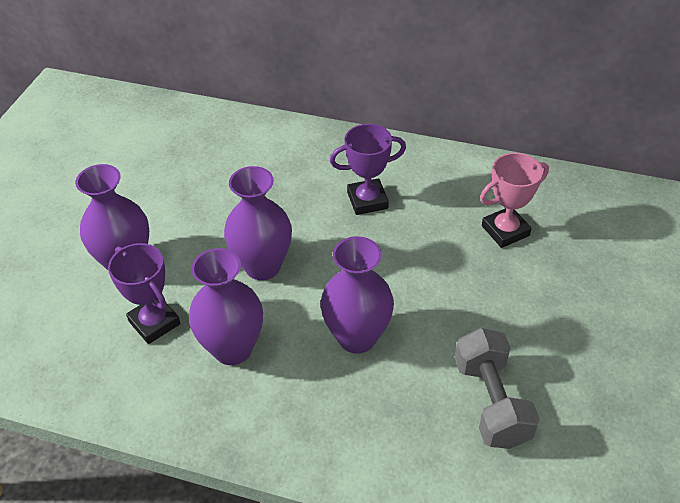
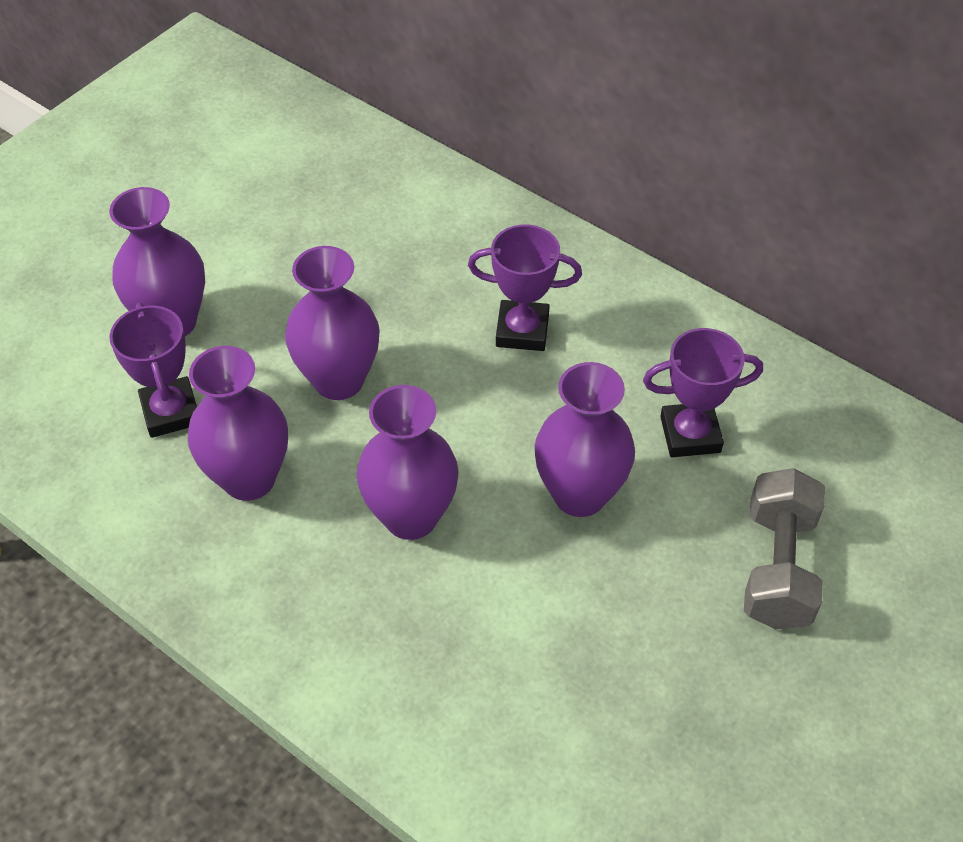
camera: 20 degrees right, 5 degrees up
grey dumbbell [454,328,540,449] -> grey dumbbell moved to [744,468,825,629]
pink trophy [480,153,549,248] -> purple trophy [643,328,763,457]
none -> purple vase [534,362,635,517]

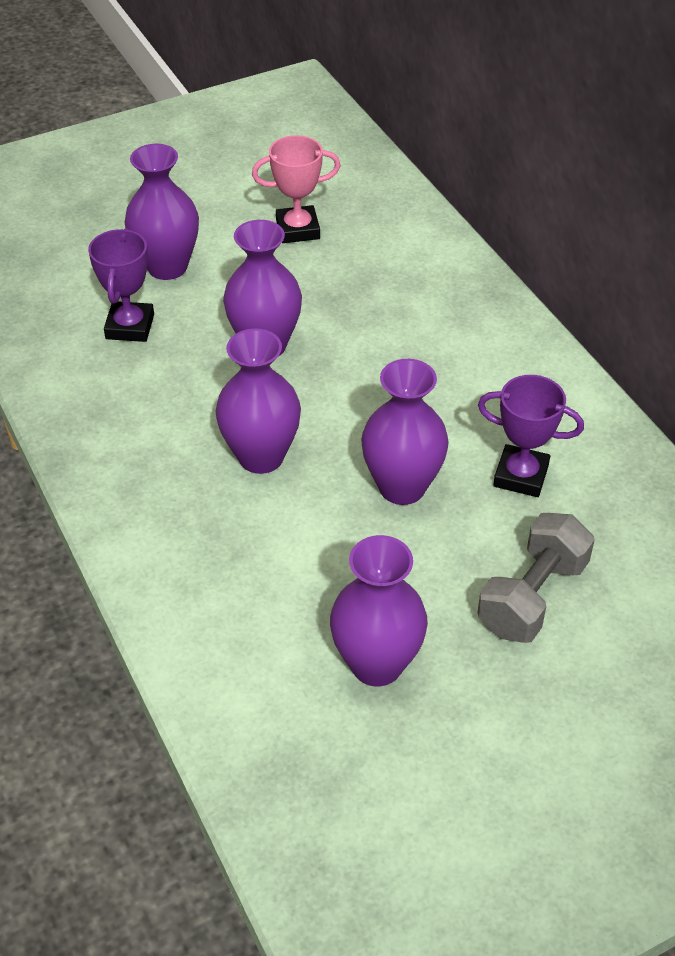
camera: 25 degrees right, 5 degrees down
purple vase [187,346,288,501] -> purple vase moved to [330,535,428,686]
purple trophy [468,225,582,351] -> none
none -> pink trophy [252,135,341,243]

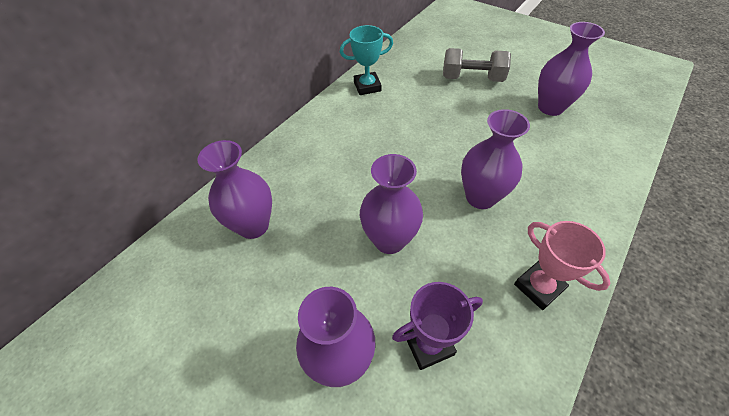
camera: 115 degrees left, 5 degrees up
pink trophy [252,135,341,243] -> pink trophy moved to [514,221,611,310]
purple vase [361,359,449,505] -> purple vase moved to [198,140,272,239]
purple trophy [478,375,584,497] -> none
none -> turquoise trophy [340,25,393,95]

